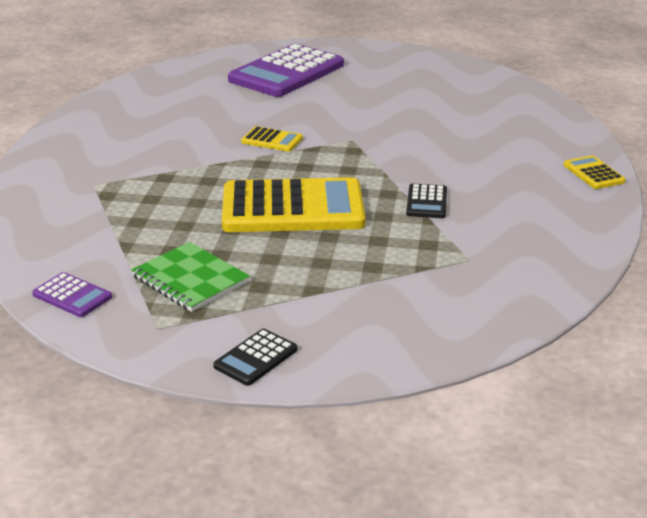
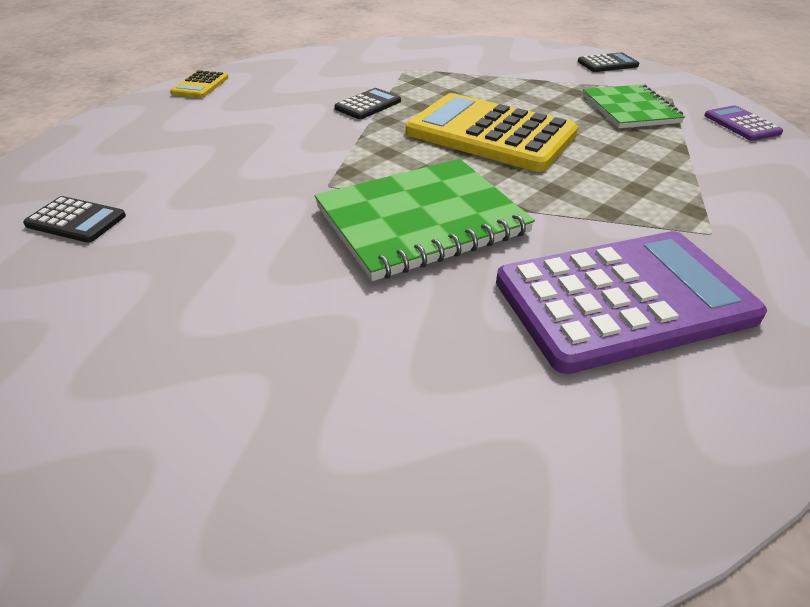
camera: 145 degrees left, 10 degrees up
purple calculator [228,44,344,97] -> purple calculator moved to [496,231,767,374]
yellow calculator [241,126,303,152] -> green notebook [315,159,535,281]
none -> black calculator [23,196,126,243]

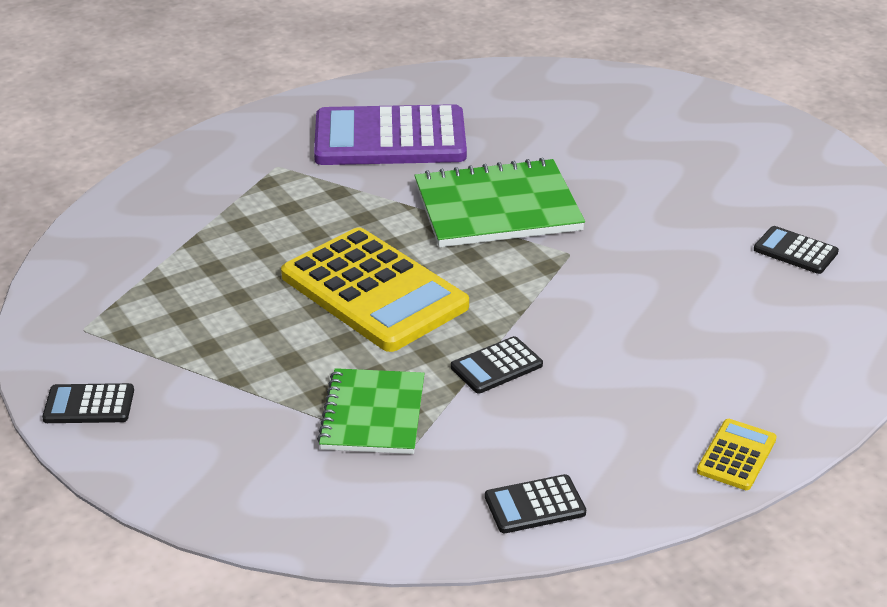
camera: 165 degrees left, 5 degrees down
green notebook [582,84,685,128] -> green notebook moved to [317,368,425,454]
purple calculator [704,105,783,141] -> none
none -> black calculator [485,474,586,533]

